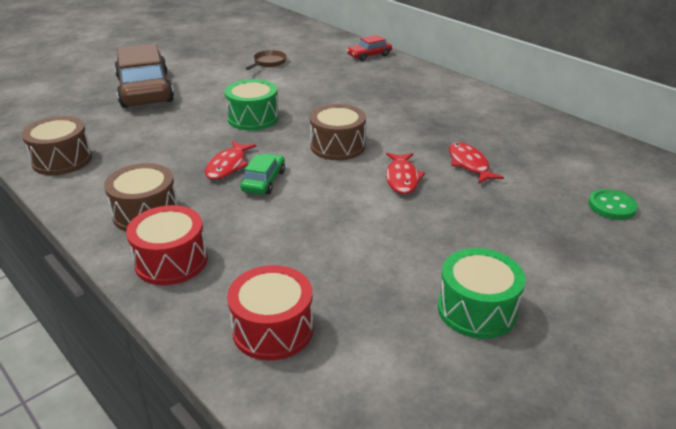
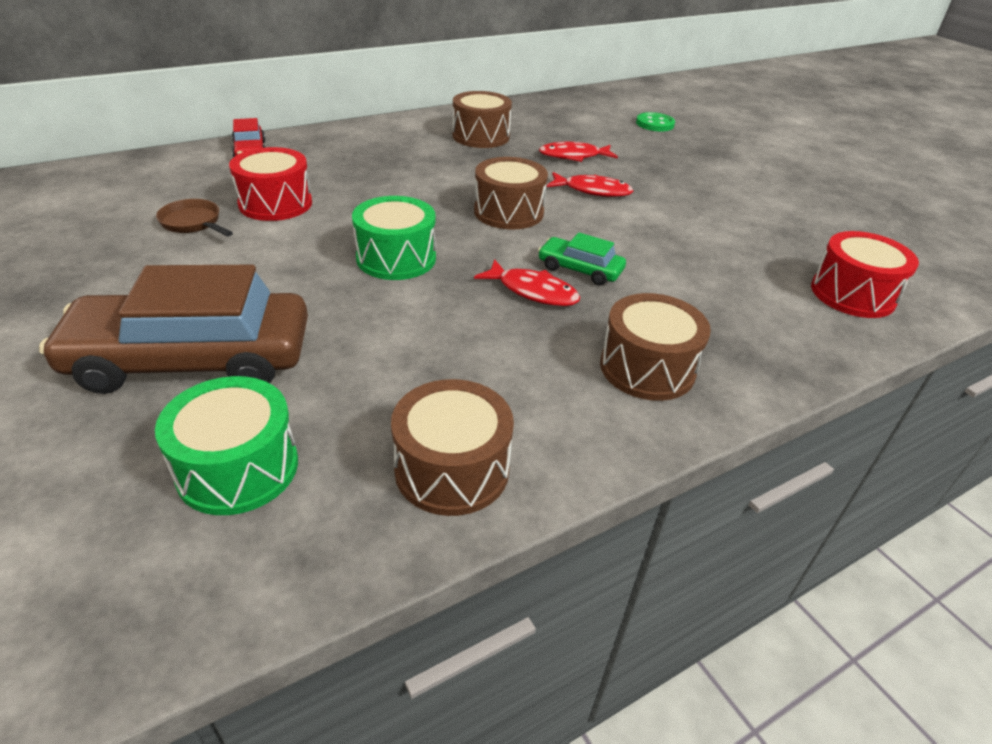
camera: 80 degrees left, 5 degrees up
red drum [126,205,208,285] -> red drum moved to [229,147,312,221]
green drum [438,248,525,339] -> green drum moved to [155,376,298,515]
none -> brown drum [452,91,512,148]

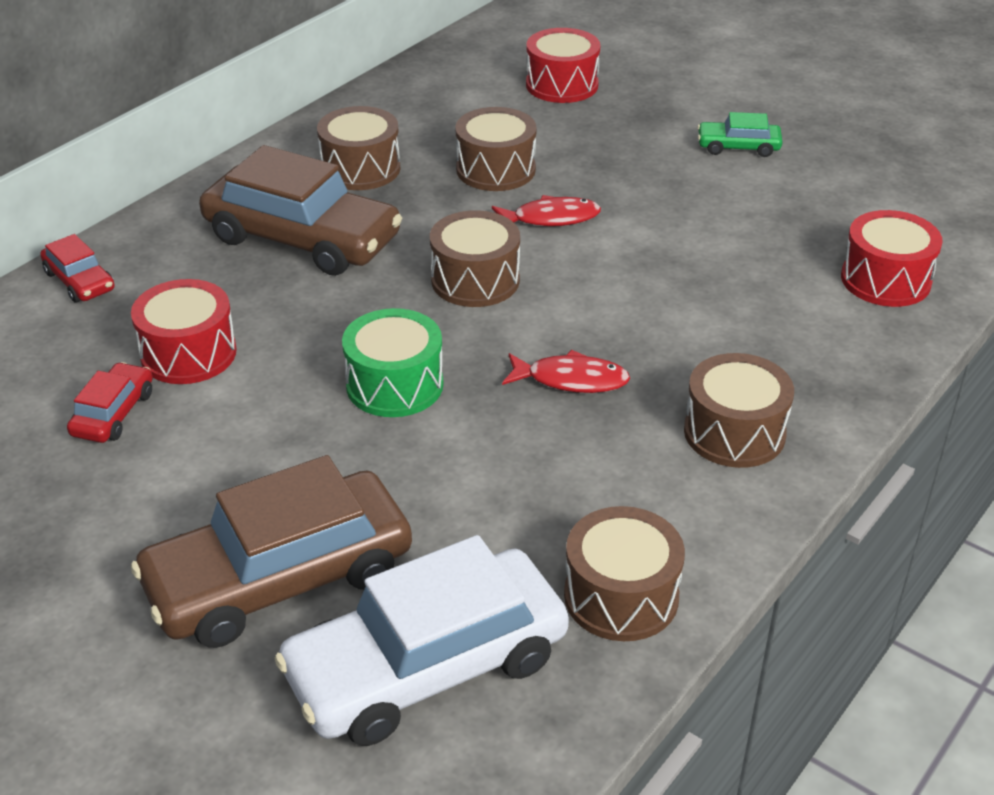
camera: 20 degrees left, 0 degrees up
green drum [155,376,298,515] -> white car [275,535,569,746]
brown pan [156,199,233,236] -> red car [67,362,153,443]
green car [538,233,626,285] -> green car moved to [697,112,782,157]
red fish [539,142,618,162] -> brown drum [455,107,537,191]
green button [636,112,675,131] -> red drum [526,28,600,103]
none -> brown car [199,145,402,276]

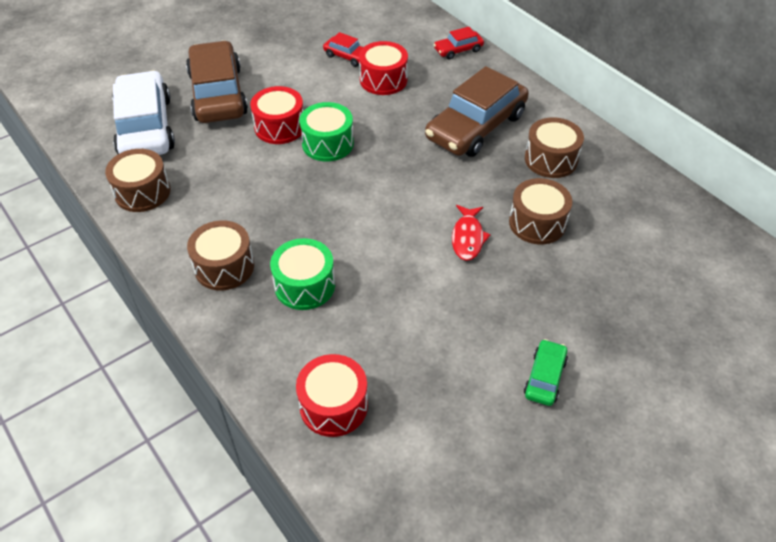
camera: 105 degrees right, 10 degrees up
brown drum [430,210,520,307] -> none
red fish [502,350,630,393] -> none
red drum [526,28,600,103] -> red drum moved to [250,86,303,144]
none -> green drum [270,238,335,310]

